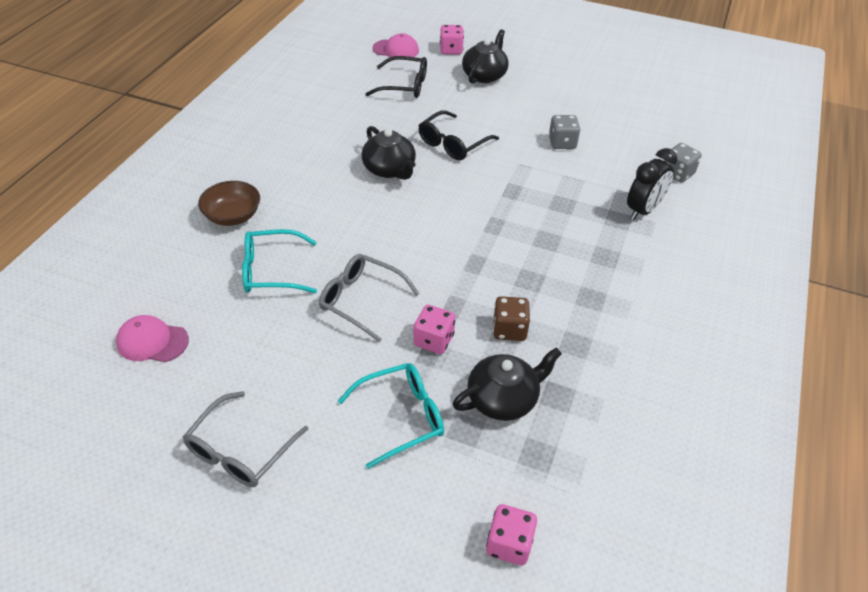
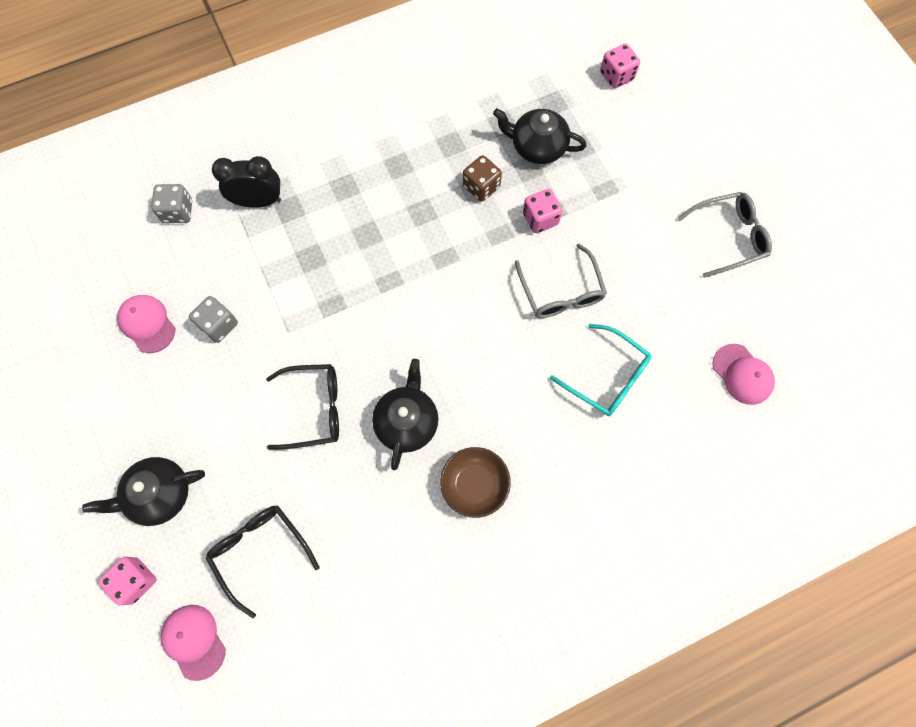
camera: 135 degrees left, 25 degrees up
brown bowl [198,181,260,226] -> brown bowl moved to [440,447,511,518]
turquoise glasses [338,363,444,469] -> none
none -> pink cap [117,295,175,353]

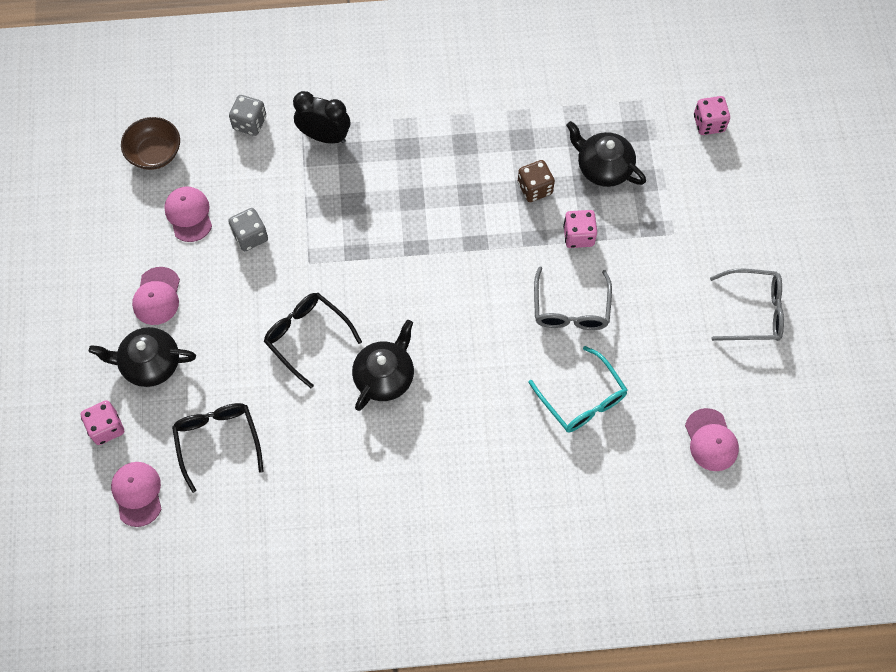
camera: 20 degrees right, 5 degrees down
black glasses [266,364,339,450] -> black glasses turned 150 degrees counterclockwise [264,293,362,388]
brown bowl [440,447,511,518] -> brown bowl moved to [121,117,180,170]
none -> pink cap [132,267,180,325]

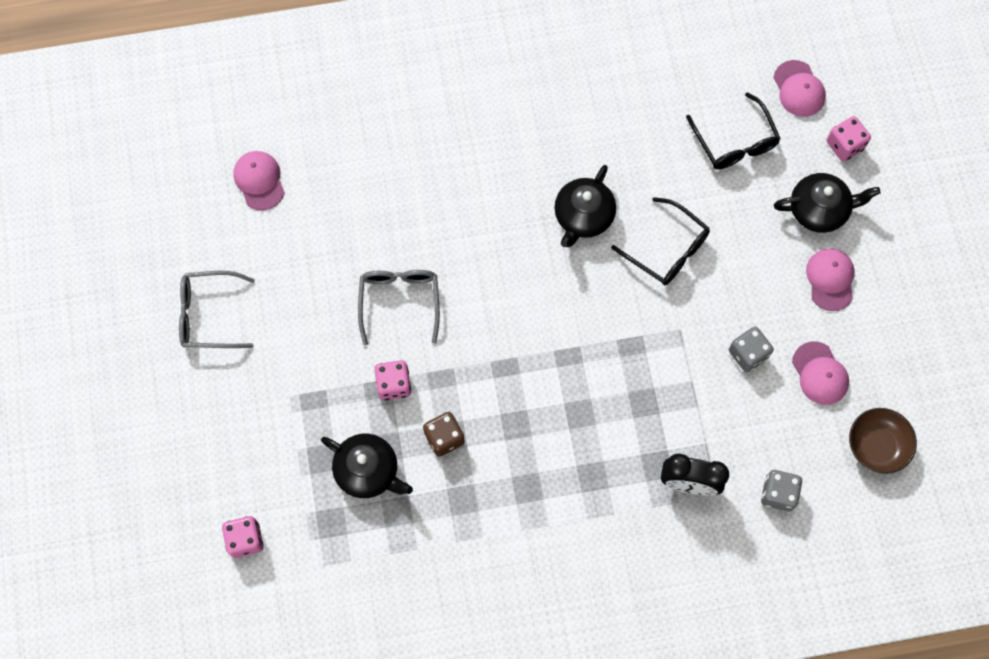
camera: 175 degrees right, 5 degrees up
turquoise glasses [528,346,627,432] -> none

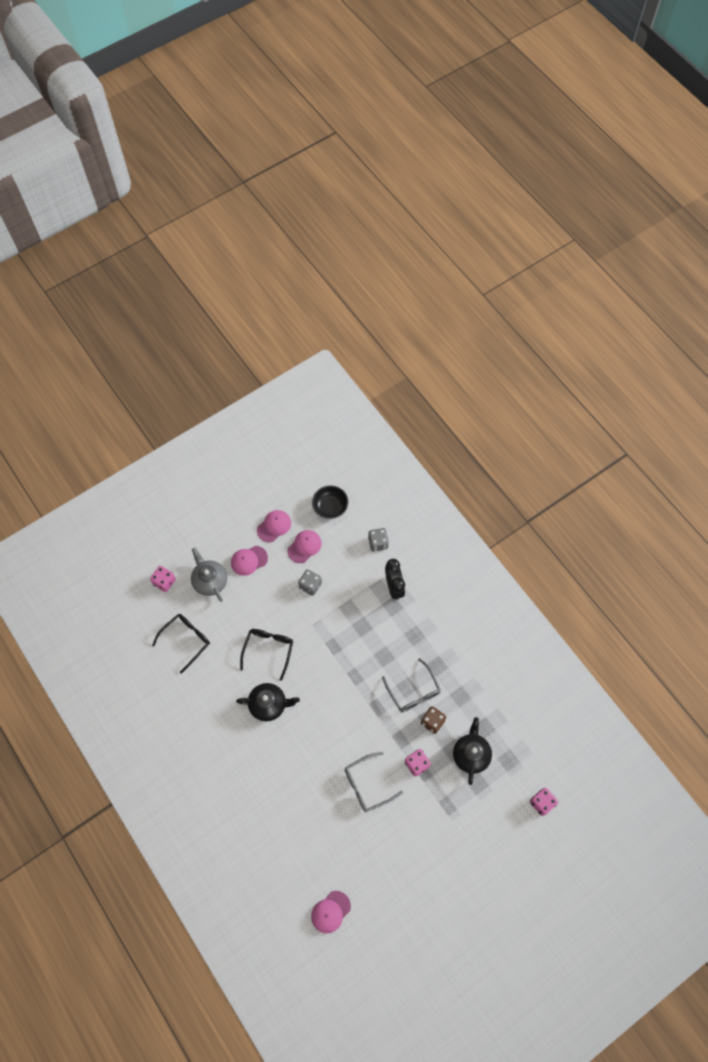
camera: 115 degrees left, 5 degrees down
grey glasses [179,271,255,348] -> grey glasses moved to [382,658,441,712]
pink cap [773,60,826,117] -> pink cap moved to [257,510,291,542]
black teapot [774,173,880,233] -> grey teapot [191,548,227,602]
brown bowl [849,408,917,474] -> black bowl [312,485,348,519]

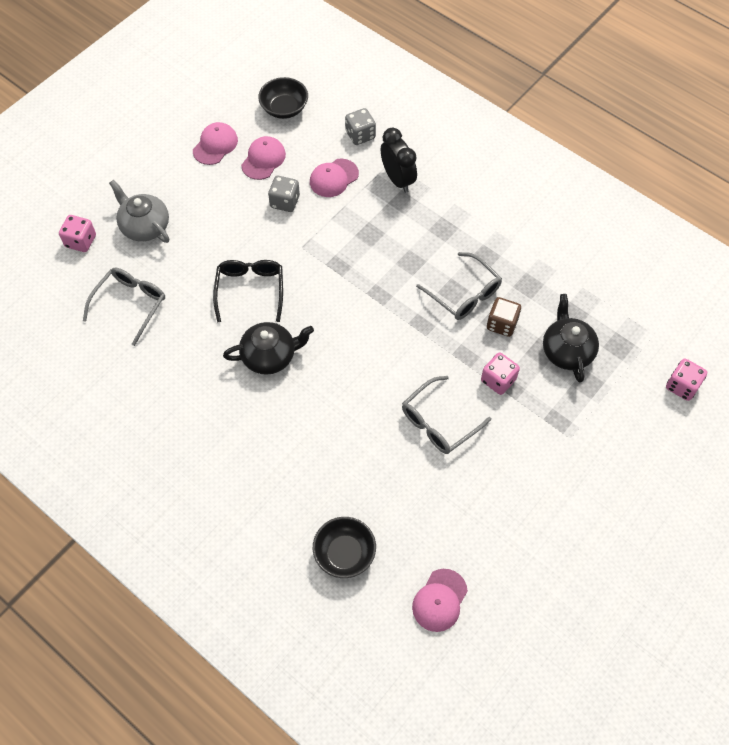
camera: 15 degrees left, 5 degrees down
black glasses [152,614,210,674] -> grey glasses [83,268,165,346]
pink cap [231,546,268,576] -> pink cap moved to [310,159,359,197]
none -> black bowl [313,517,376,578]

